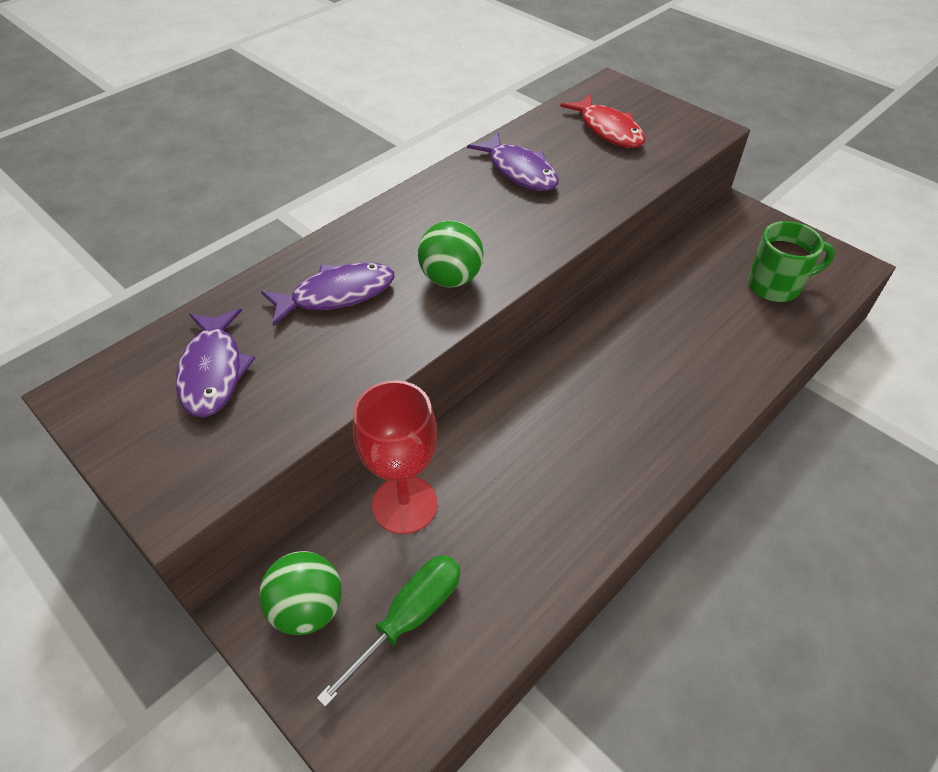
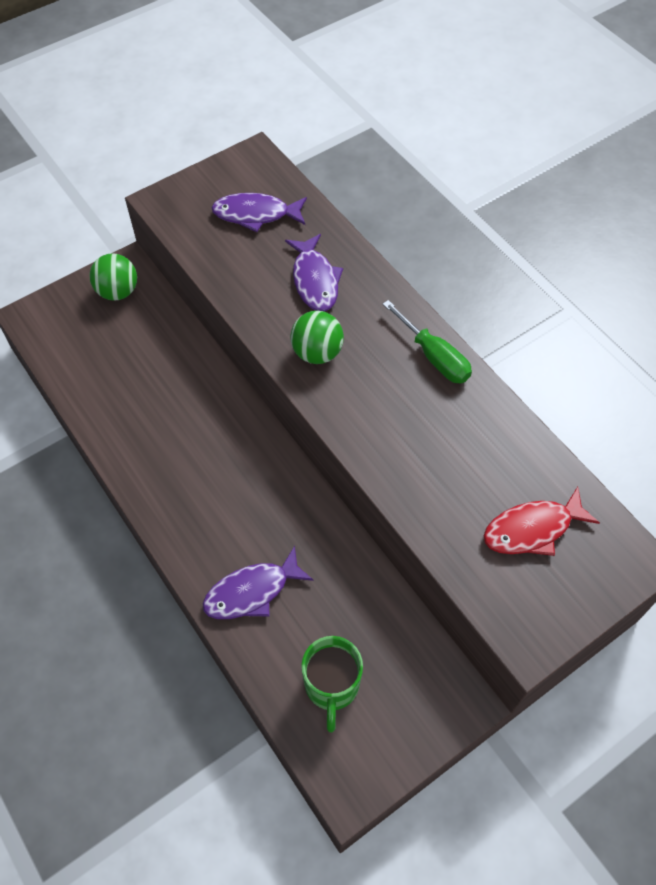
camera: 100 degrees right, 10 degrees up
green screwdriver [317,555,460,707] -> green screwdriver moved to [383,300,472,383]
red goblet [353,380,437,534] -> none
purple fish [467,132,559,191] -> purple fish moved to [203,546,313,619]

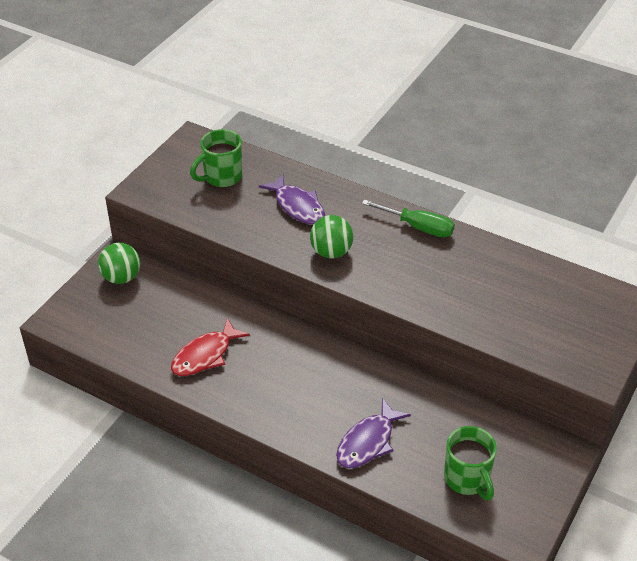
camera: 25 degrees left, 15 degrees down
purple fish [211,193,307,232] -> green mug [190,129,242,187]
red fish [484,487,600,556] -> red fish moved to [171,318,250,376]

